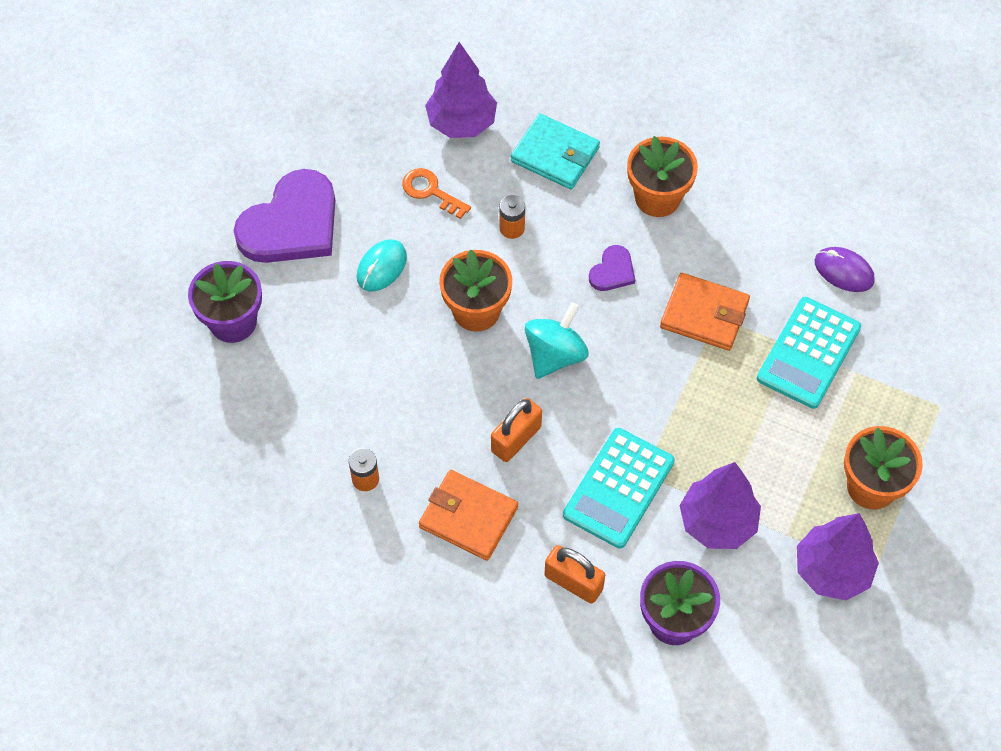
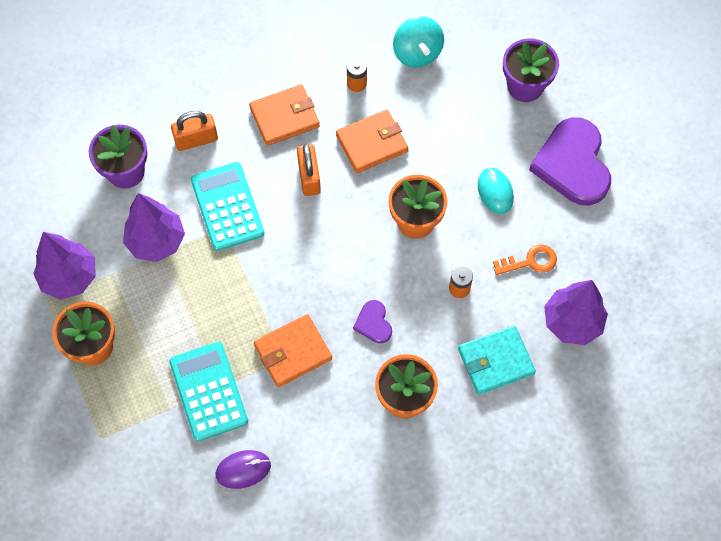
camera: 130 degrees right, 5 degrees up
turquoise spinning top [525,302,588,379] -> turquoise spinning top moved to [393,16,444,68]
none -> orange wallet [336,109,408,173]

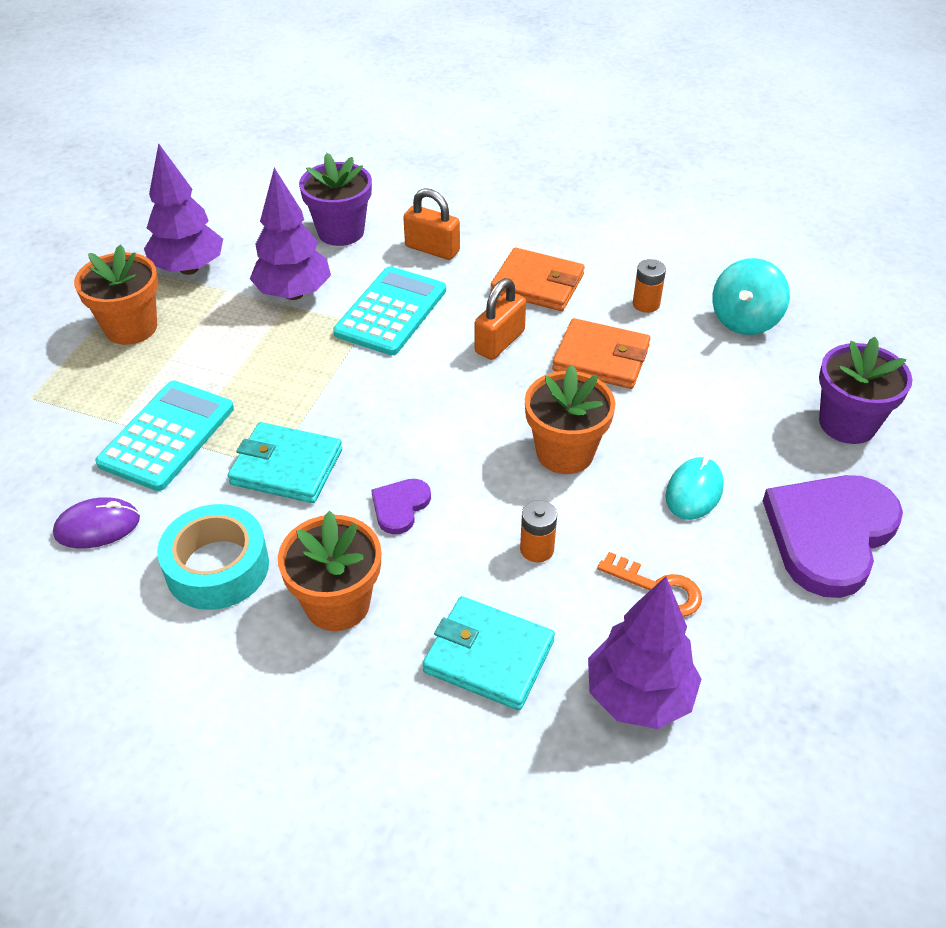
camera: 45 degrees right, 20 degrees down
purple mouse [216,450,271,489] -> purple mouse turned 45 degrees counterclockwise [53,497,140,549]
orange wallet [254,314,332,388] -> turquoise wallet [228,422,342,503]
none -> turquoise tape [157,504,269,610]

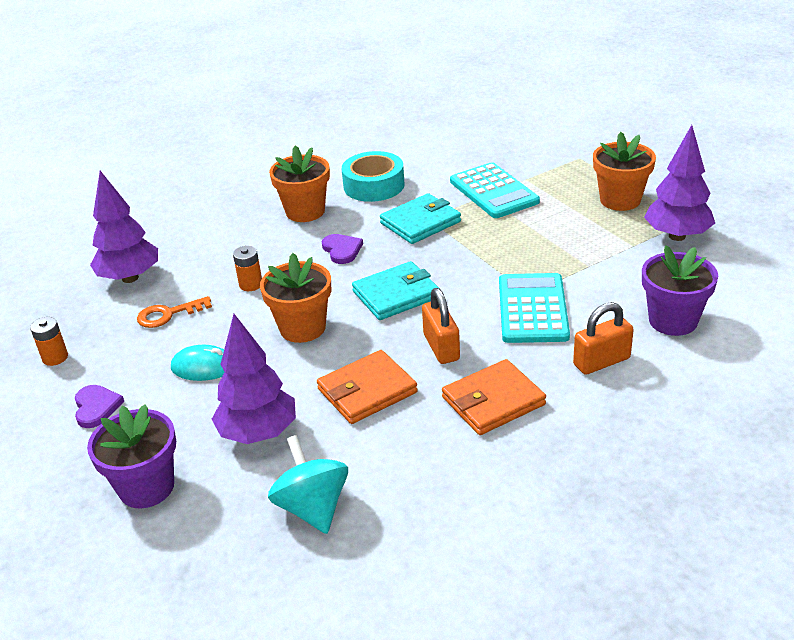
camera: 130 degrees right, 10 degrees down
purple mouse [53,497,140,549] -> none
purple tree [250,168,331,300] -> purple tree moved to [212,314,296,444]
turquoise calculator [333,266,446,355] -> turquoise calculator turned 150 degrees counterclockwise [499,273,570,343]
turquoise wallet [422,596,555,710] -> turquoise wallet moved to [352,261,440,320]
orange battery [633,259,666,313] -> orange battery moved to [30,317,68,366]
turquoise mouse [665,456,724,520] -> turquoise mouse turned 60 degrees counterclockwise [171,345,224,381]
purple heart [763,475,903,598] -> purple heart [75,385,124,428], size x0.46

